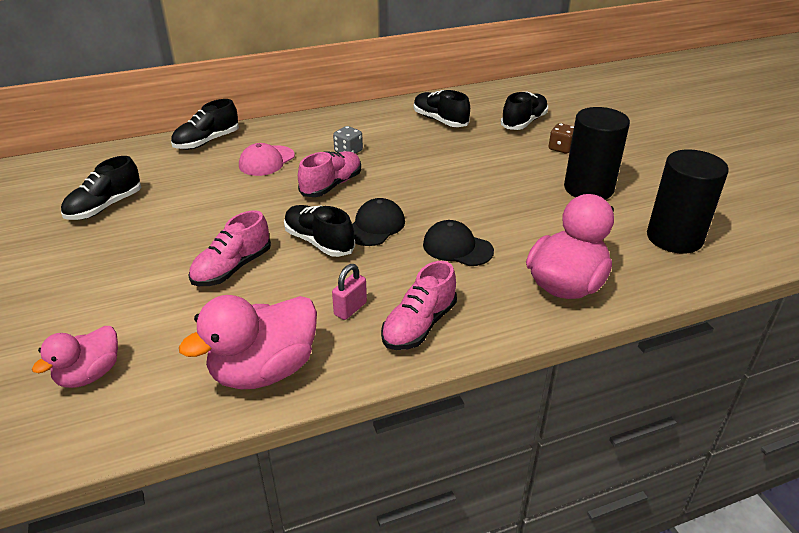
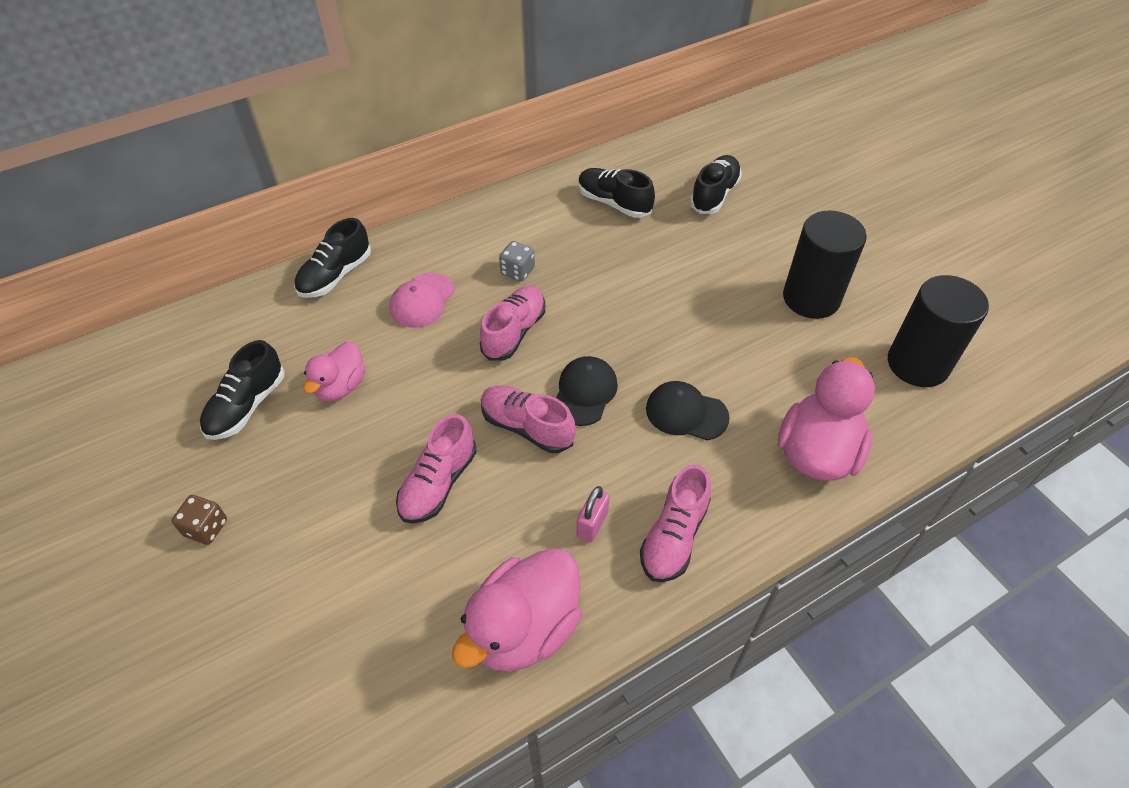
camera: 10 degrees left, 15 degrees up
pink duck [32,326,118,388] -> pink duck moved to [303,342,365,401]
black shoe [284,205,355,257] -> pink shoe [481,385,576,453]
brown dice [549,123,574,154] -> brown dice moved to [172,495,227,545]

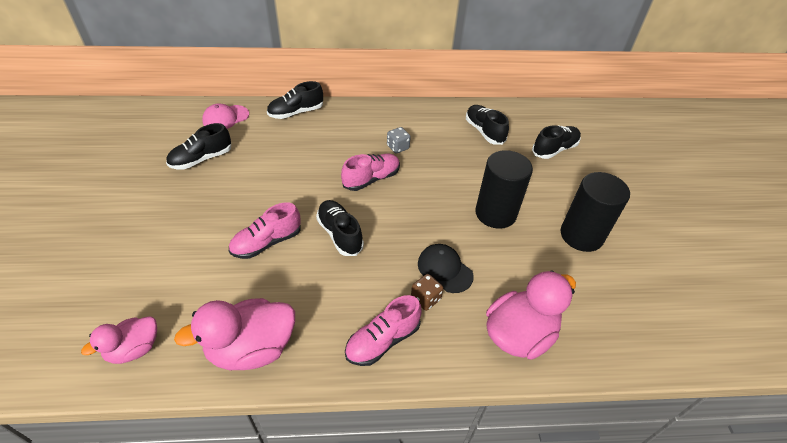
camera: 25 degrees right, 5 degrees down
brown dice [172,495,227,545] -> brown dice moved to [411,274,443,311]
pink duck [303,342,365,401] -> pink duck moved to [81,316,157,364]
pink cap [389,273,455,328] -> pink cap moved to [202,104,249,129]
pink shoe [481,385,576,453] -> black shoe [316,200,364,256]
black cap [556,356,618,426] -> none
pink padlock [577,486,610,542] -> none
black cylinder [888,275,989,387] -> black cylinder moved to [475,150,533,229]

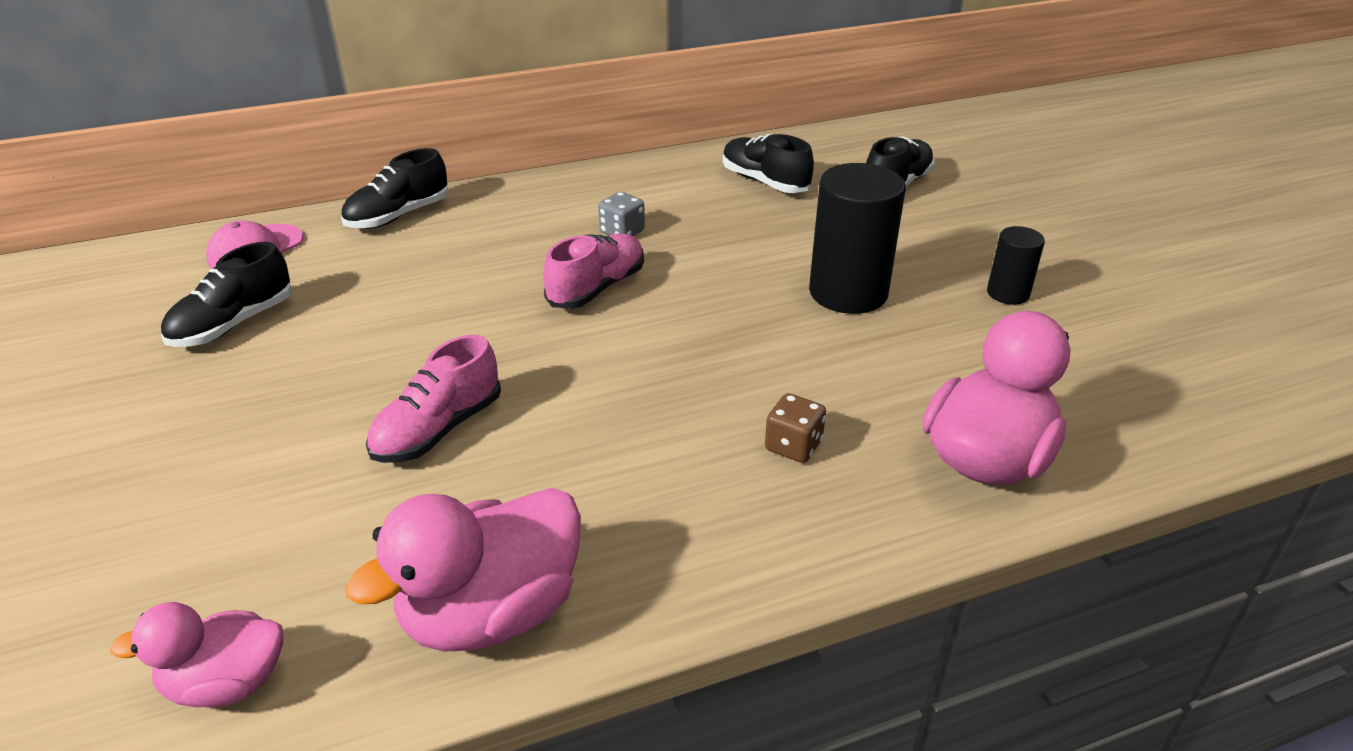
camera: 15 degrees left, 10 degrees down
pink duck [81,316,157,364] -> pink duck turned 45 degrees clockwise [110,602,283,708]
black shoe [316,200,364,256] -> none
pink shoe [345,295,422,366] -> none
black cap [418,244,474,293] -> none
black cylinder [561,172,630,252] -> black cylinder [987,226,1045,305], size x0.53

